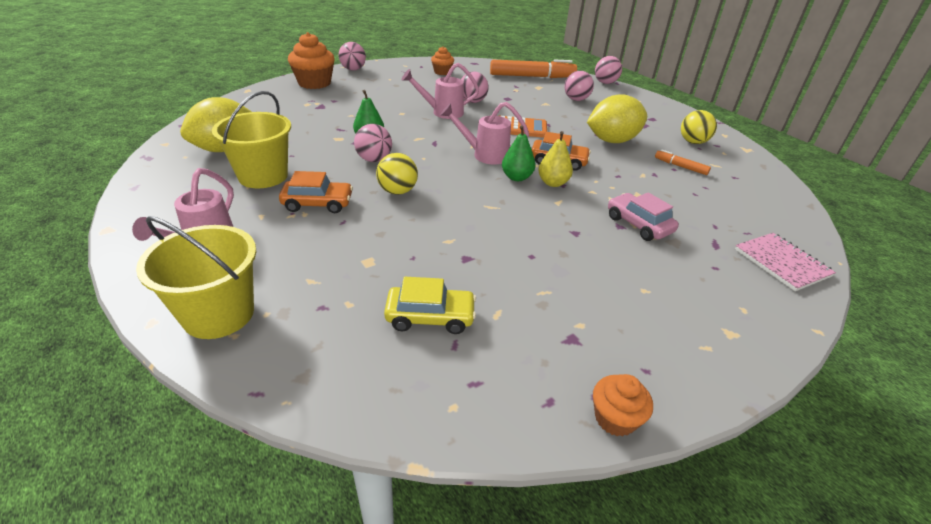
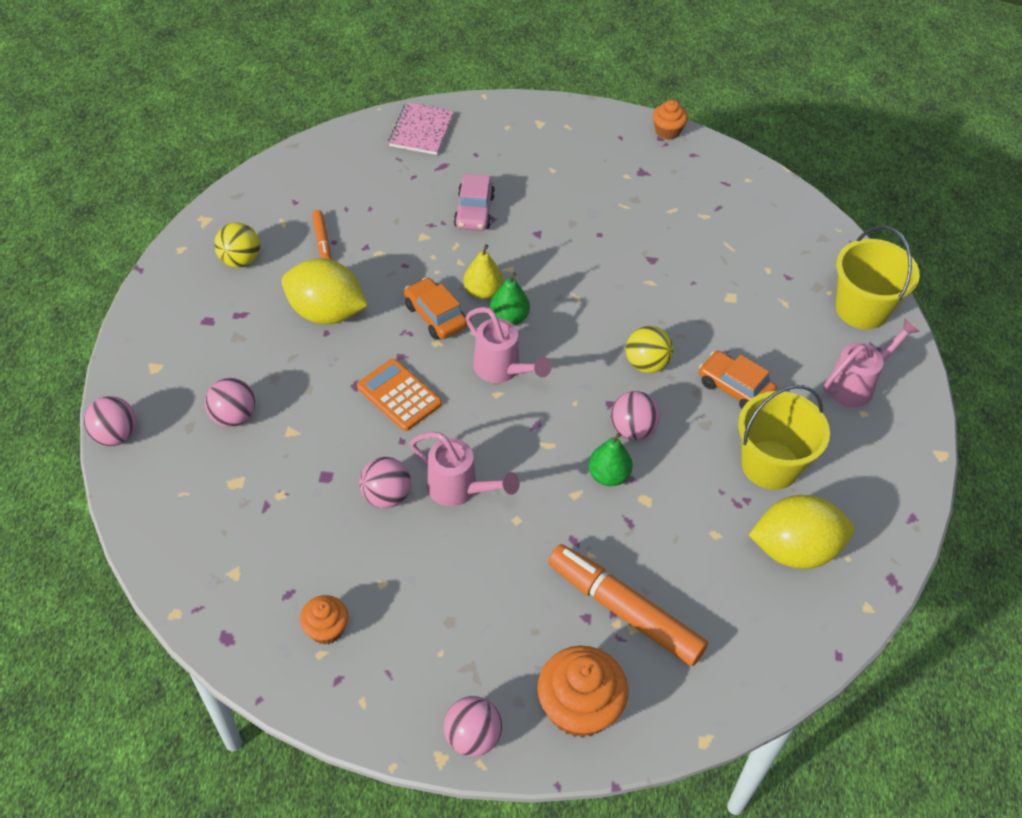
camera: 140 degrees left, 15 degrees up
yellow car [384,277,476,334] -> none
orange marker [490,60,577,78] -> orange marker moved to [548,544,708,666]

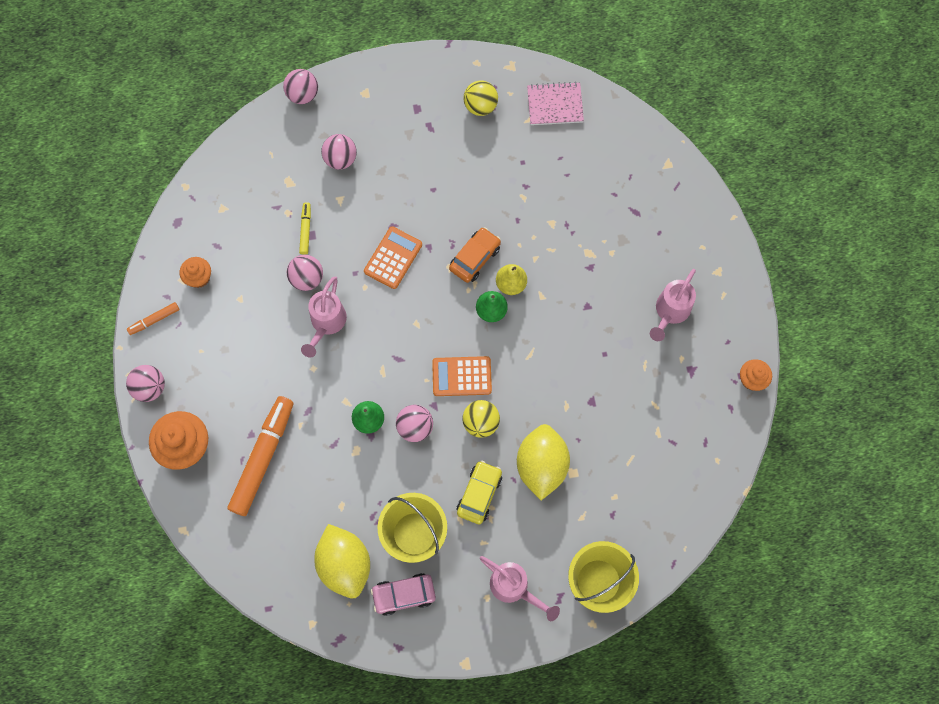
camera: 75 degrees right, 20 degrees up
yellow lemon [282,258,368,324] -> yellow lemon moved to [517,424,570,500]
orange marker [312,210,331,260] -> orange marker moved to [127,302,179,335]
pink notebook [388,102,454,155] -> pink notebook moved to [527,82,584,125]
pink car [454,174,495,231] -> pink car moved to [371,573,436,616]
pink watering can [466,307,552,383] -> pink watering can moved to [650,269,696,341]
orange car [699,351,777,409] -> yellow car [457,460,502,524]
none -> yellow marker [299,202,311,255]
none -> orange calculator [432,356,492,396]

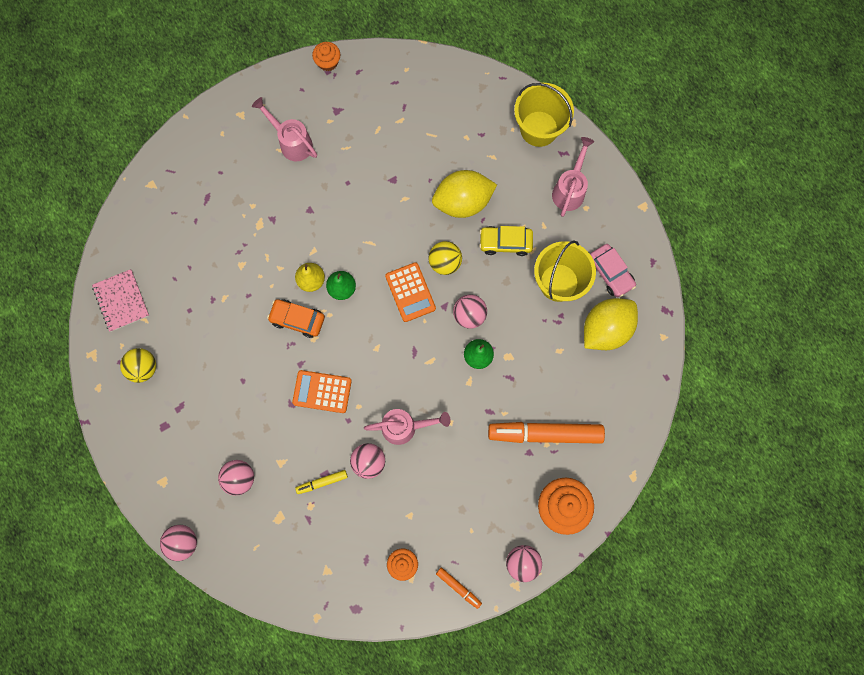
camera: 110 degrees left, 5 degrees up
pink watering can [650,269,696,341] -> pink watering can turned 150 degrees counterclockwise [252,97,317,161]

